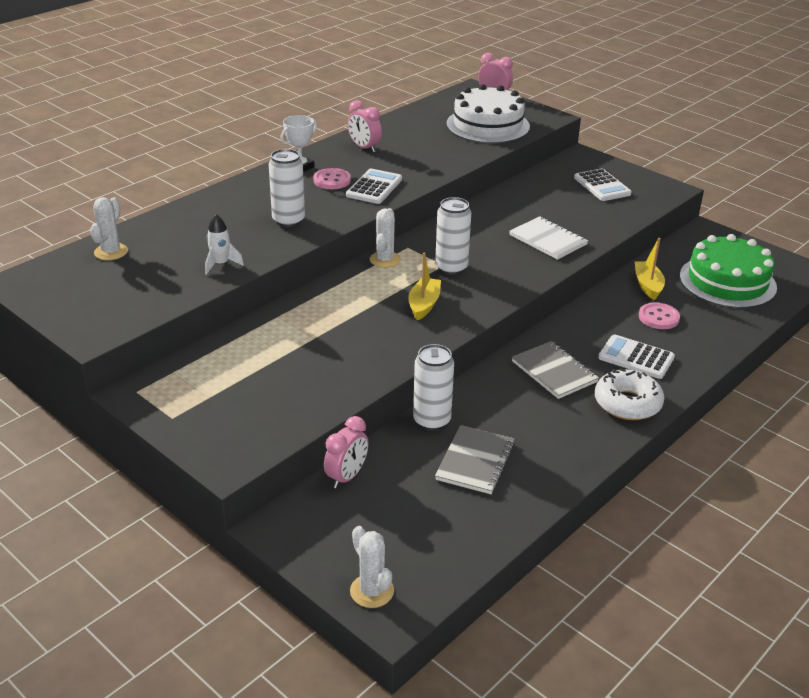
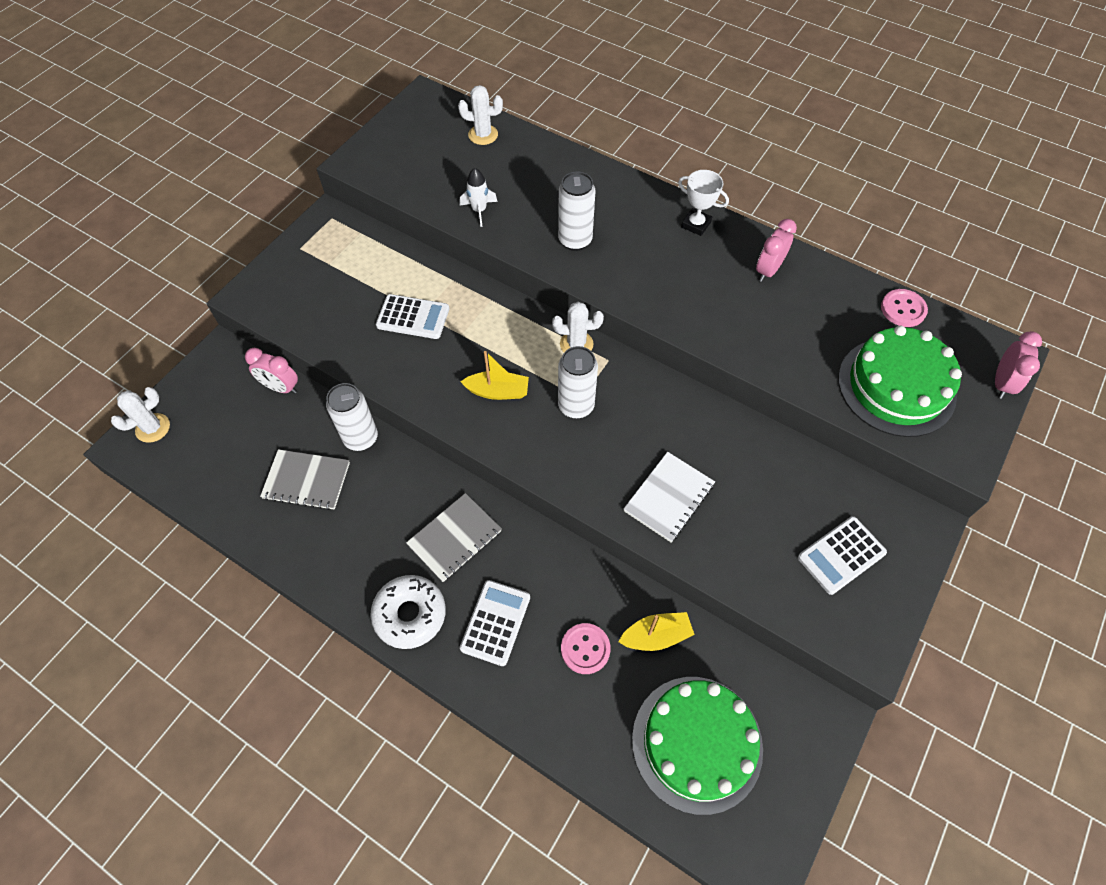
camera: 80 degrees right, 25 degrees up
pink button [313,168,351,189] -> pink button moved to [881,289,928,327]
white calculator [346,169,402,204] -> white calculator moved to [376,294,450,339]
white cake [446,84,530,144] -> green cake [838,326,962,437]

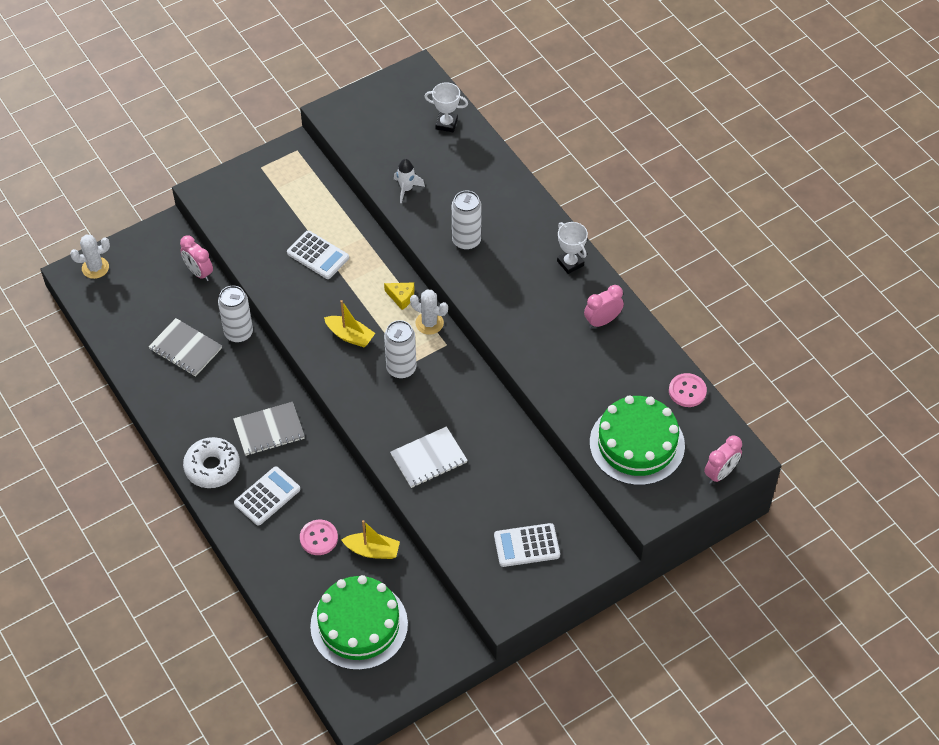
camera: 25 degrees right, 5 degrees down
white cactus [458,85,503,145] -> white trophy [424,82,468,132]
none -> yellow cheese [384,282,415,310]

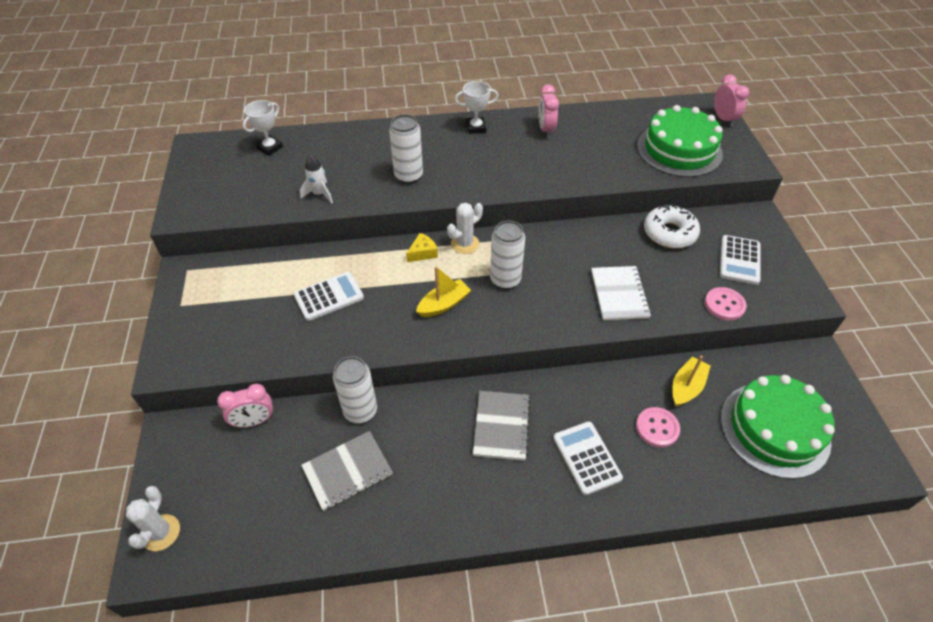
camera: 65 degrees left, 5 degrees down
white donut [183,437,240,488] -> white donut moved to [644,204,700,248]
pink button [669,373,707,407] -> pink button moved to [705,287,746,320]

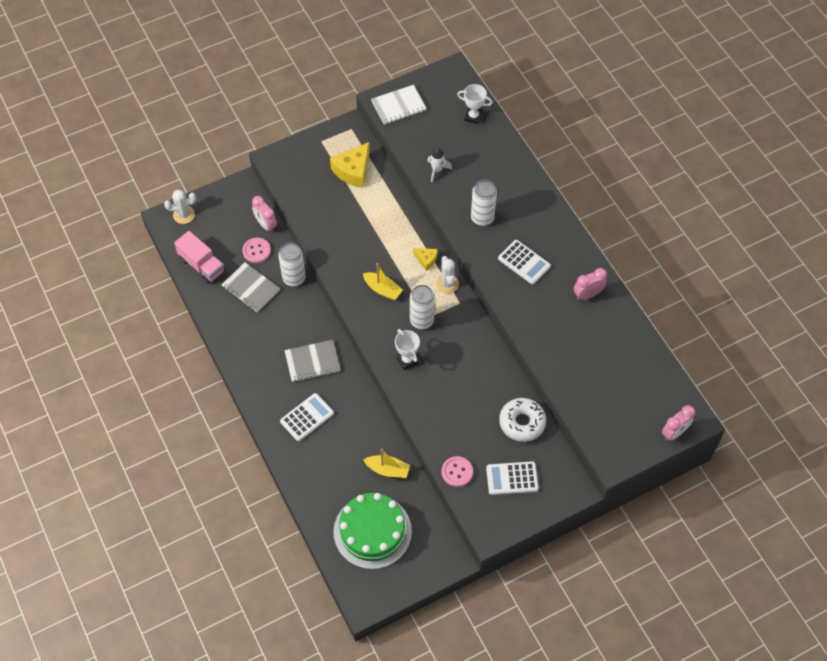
camera: 70 degrees right, 10 degrees up
white calculator [294,272,364,321] -> white calculator moved to [498,240,551,284]
white cactus [447,203,483,254] -> white cactus turned 45 degrees clockwise [436,256,459,293]
white trophy [455,81,498,134] -> white trophy moved to [395,329,420,370]
white notebook [591,266,651,320] -> white notebook moved to [371,85,427,125]
pink button [636,407,680,447] -> pink button moved to [242,238,271,263]
green cake [637,105,723,177] -> none
none -> pink truck [174,231,225,284]
none -> yellow cheese [330,142,370,188]

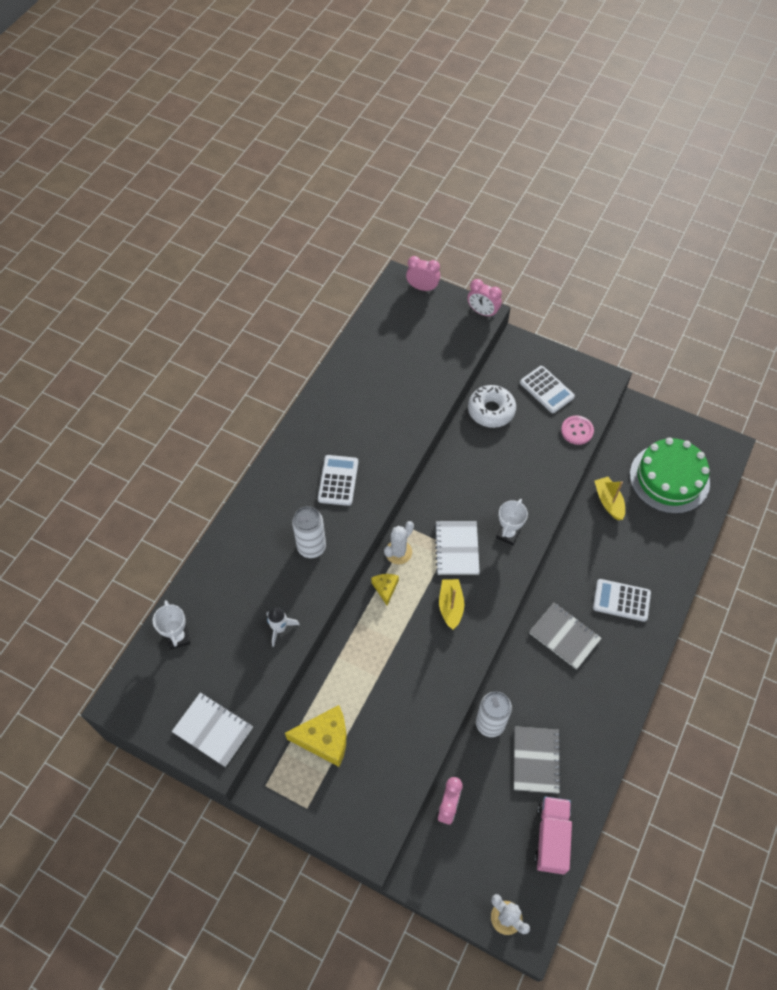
camera: 125 degrees left, 0 degrees up
pink button [242,238,271,263] -> none
white can [410,285,435,329] -> white notebook [435,521,480,575]
pink clock [574,268,607,300] -> pink clock moved to [467,279,502,318]

